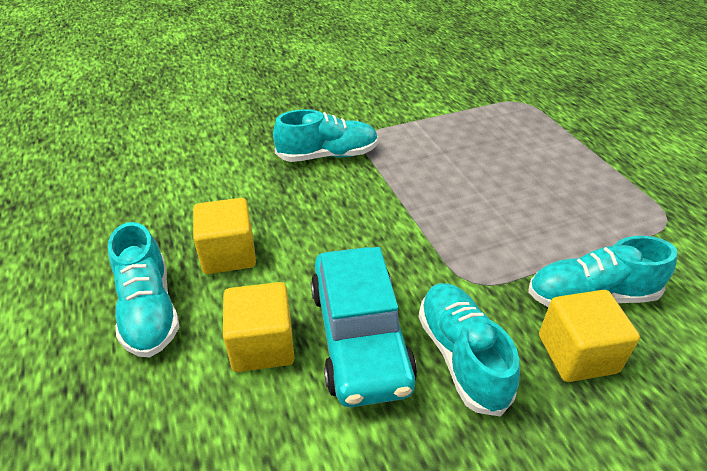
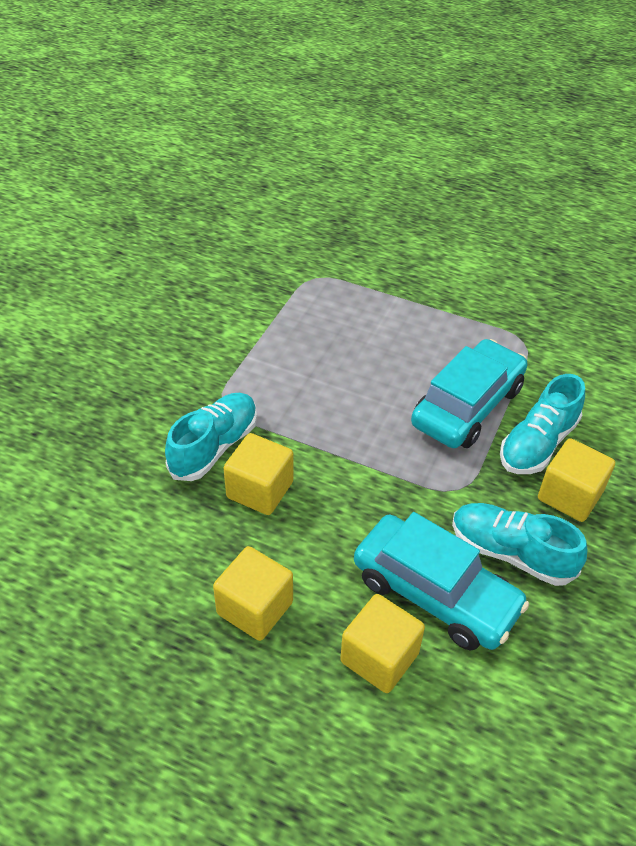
camera: 45 degrees left, 5 degrees up
turquoise shoe [108,222,179,357] -> none
none -> yellow cube [224,433,293,515]
none -> turquoise car [411,339,528,448]

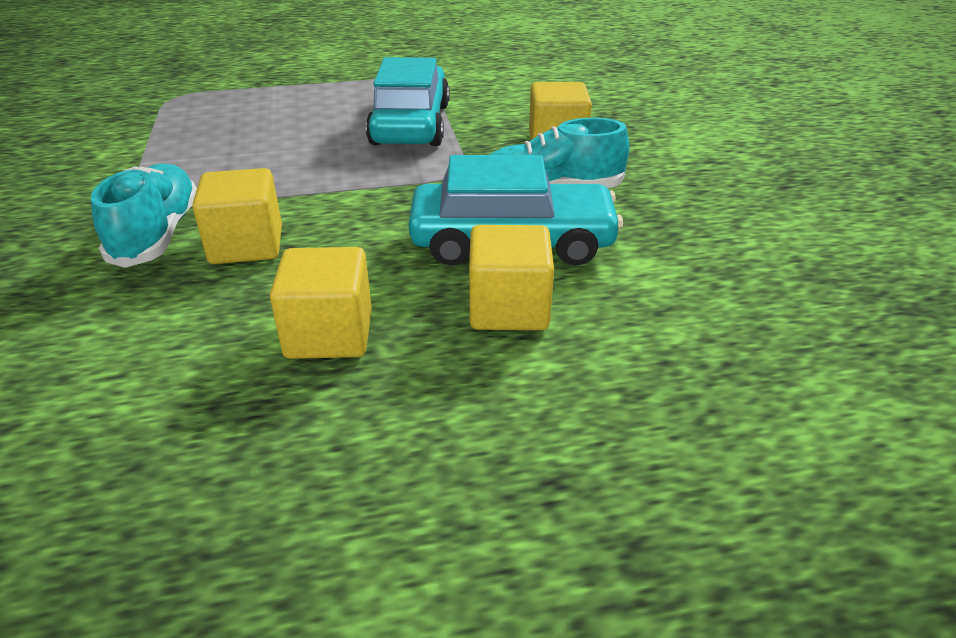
camera: 35 degrees left, 10 degrees down
turquoise shoe [500,374,585,474] -> none

